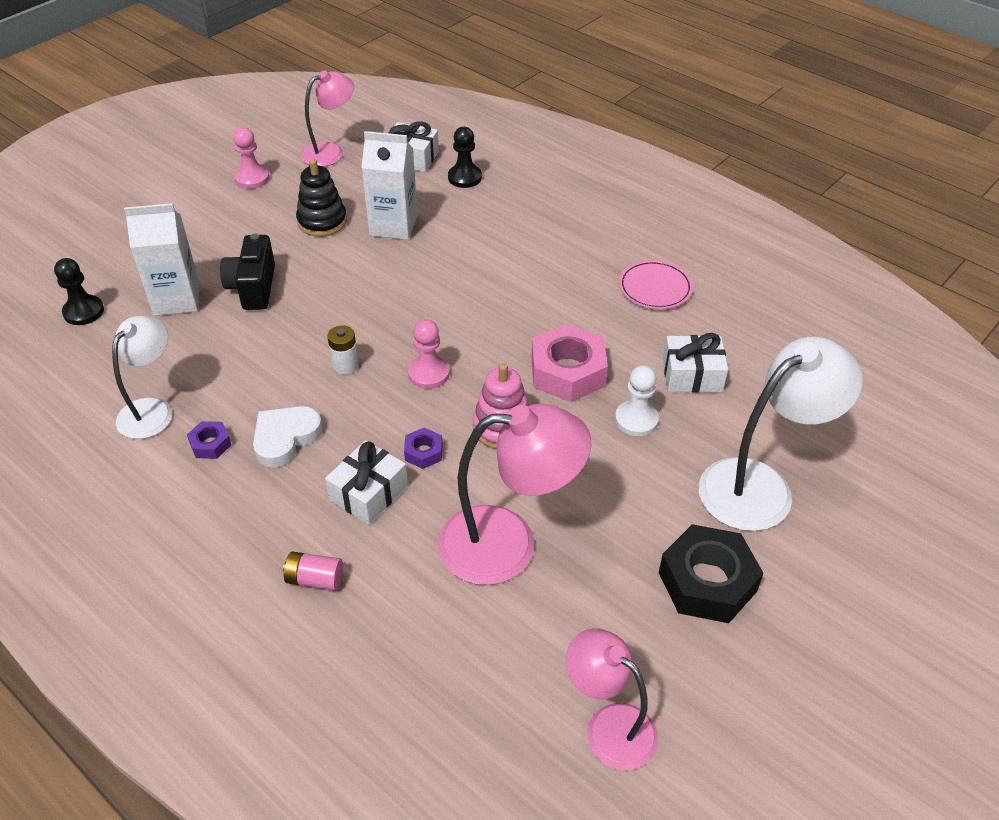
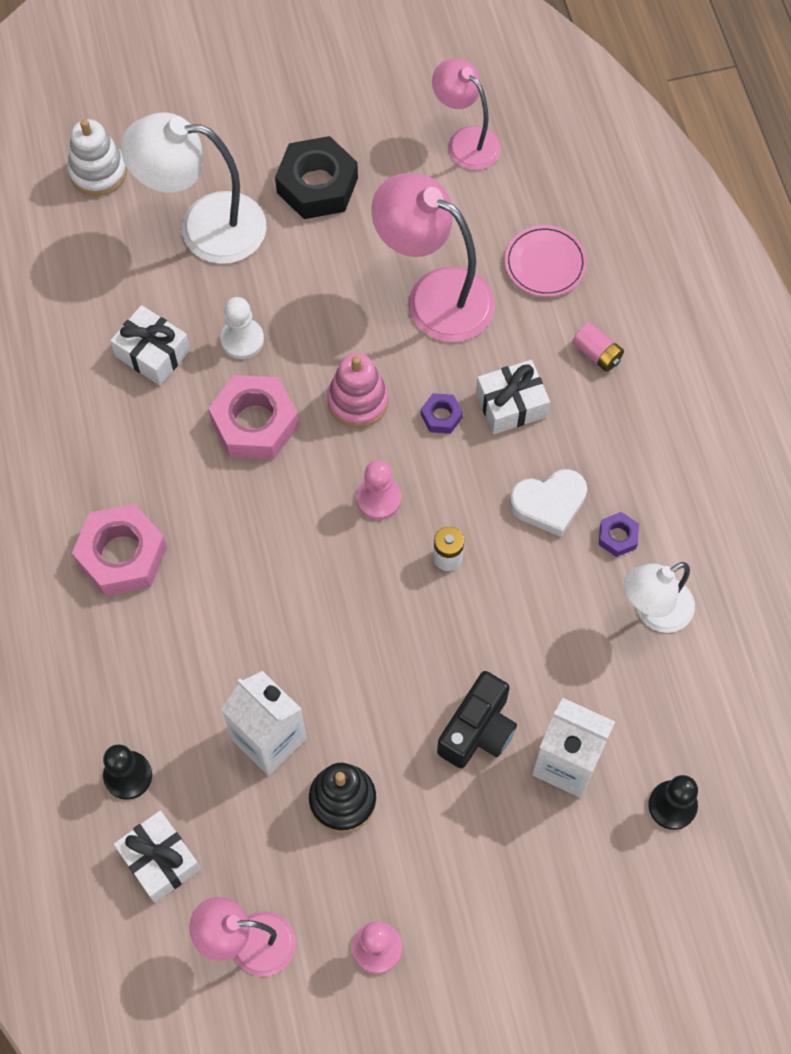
camera: 145 degrees left, 20 degrees up
pink lamp [566,628,658,770] -> pink lamp turned 150 degrees clockwise [432,59,501,170]
pink plate [619,260,693,309] -> pink plate moved to [505,225,587,297]
none -> white stacking toy [68,119,127,196]
none -> pink nut [72,504,167,596]

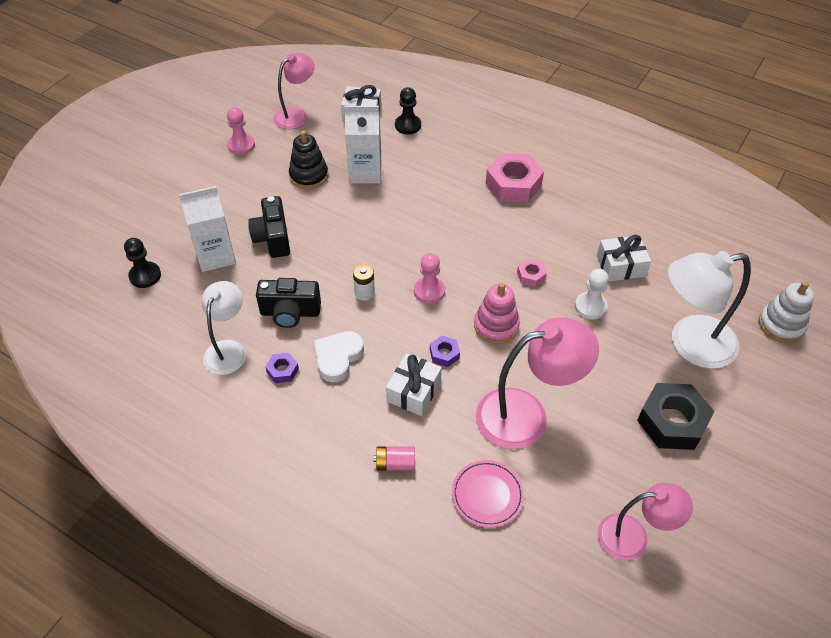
camera: 135 degrees right, 15 degrees down
white lamp [121,113,267,264] -> white lamp turned 150 degrees counterclockwise [668,251,751,369]
pink nut [208,375,299,459] -> pink nut [517,259,547,287], size x0.48
none -> black camera [256,278,321,328]

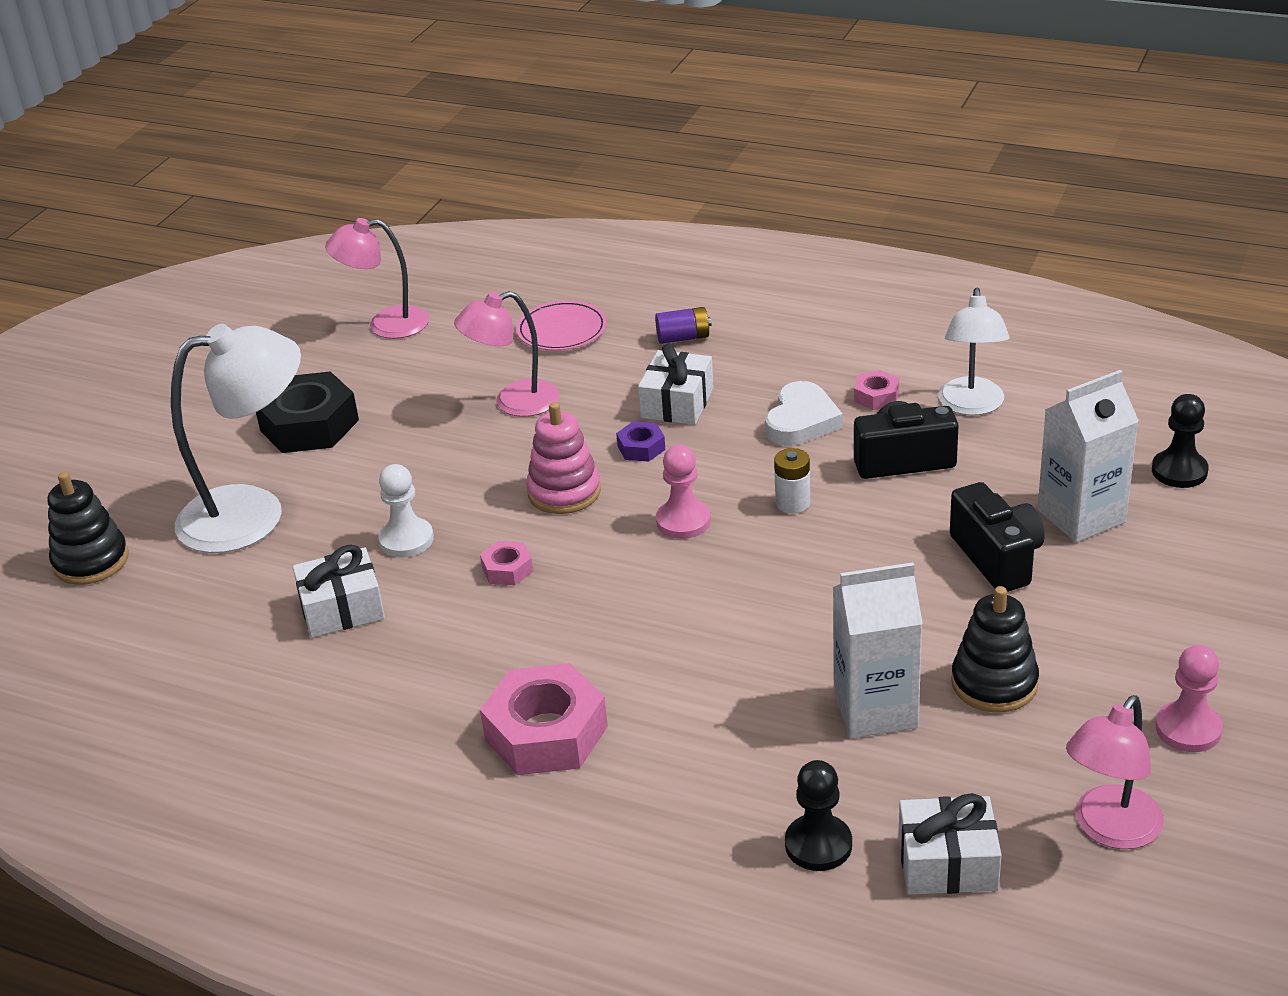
camera: 175 degrees right, 15 degrees down
purple nut [265,353,299,383] -> pink nut [854,370,899,410]
pink battery [373,446,415,471] -> purple battery [655,307,711,344]
pink lamp [476,317,599,449] -> pink lamp [454,291,559,417], size x0.64
white stacking toy [759,281,814,343] -> black stacking toy [47,472,129,585]

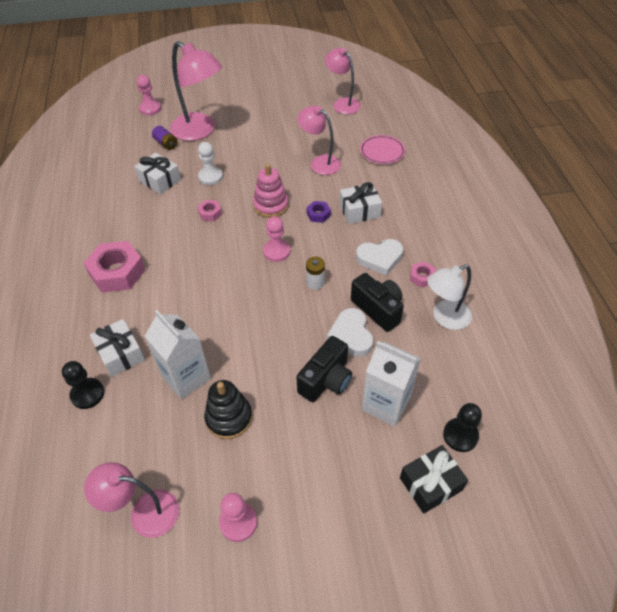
camera: 55 degrees right, 15 degrees up
black stacking toy [47,472,129,585] -> pink pawn [137,75,161,115]
white lamp [171,324,301,553] -> pink lamp [170,41,222,141]
black nut [256,371,359,453] -> none
purple battery [655,307,711,344] -> purple battery moved to [152,126,177,150]
white gift [899,793,1002,895] -> white gift moved to [90,319,145,377]
none -> white heart [327,308,374,357]
none -> black gift [400,445,468,514]

